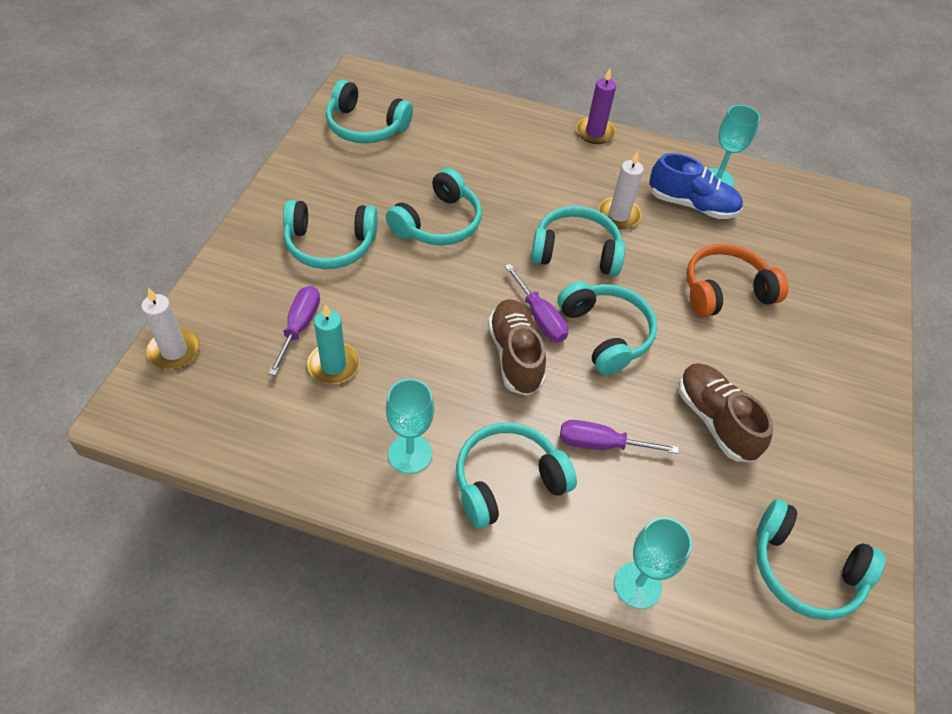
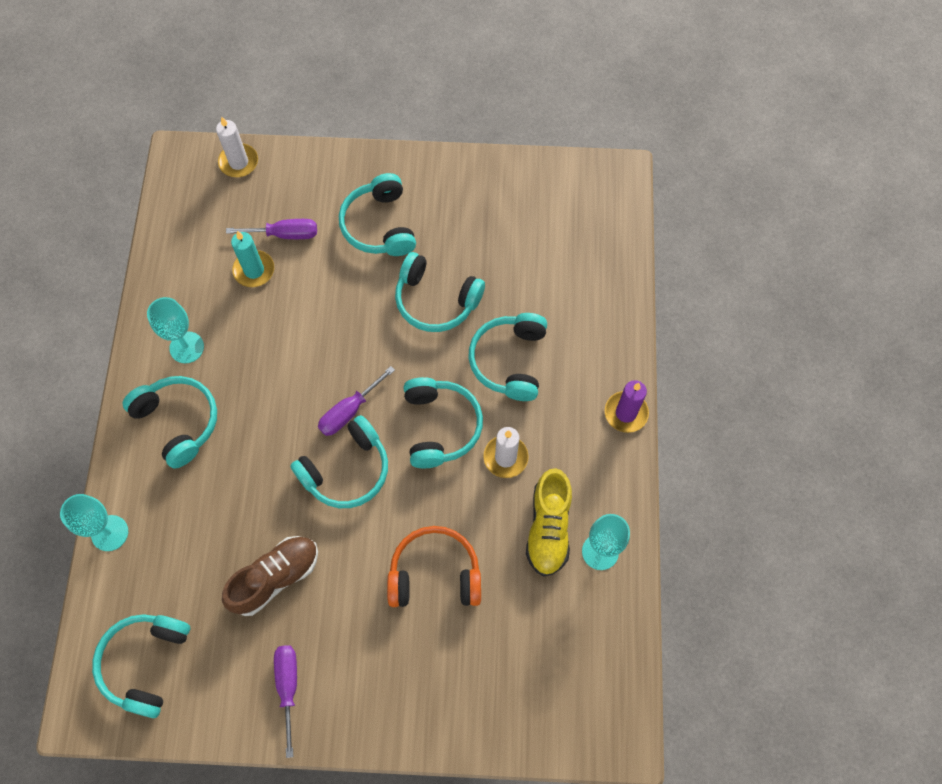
camera: 80 degrees right, 15 degrees up
turquoise headphones [326,80,413,143] -> turquoise headphones moved to [469,313,547,401]
brown shoe [488,299,546,396] -> none
purple screwdriver [560,420,679,454] -> purple screwdriver moved to [274,645,297,758]
blue shoe [649,153,743,219] -> yellow shoe [526,468,572,577]
orange headphones [686,244,788,317] -> orange headphones turned 60 degrees counterclockwise [387,526,481,607]

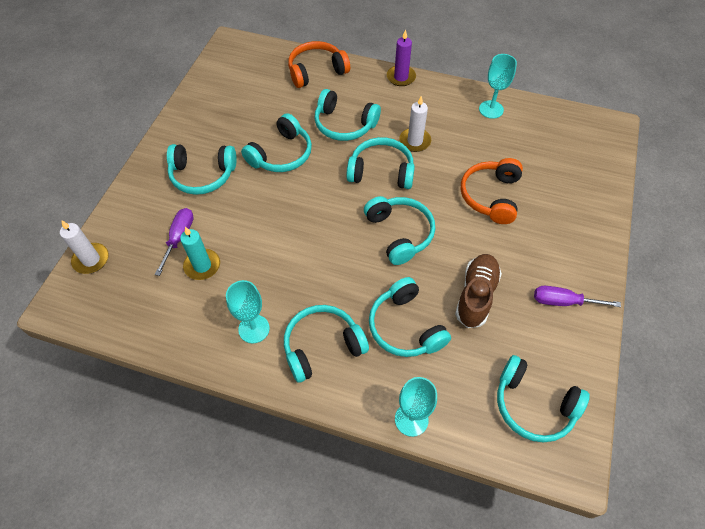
camera: 75 degrees left, 10 degrees down
brown shoe [222,536,318,616] -> brown shoe turned 45 degrees clockwise [455,254,502,328]
purple screwdriver [318,366,395,436] -> none
yellow shoe [526,468,572,577] -> none
none -> orange headphones [288,41,350,88]
none -> turquoise headphones [369,277,451,357]

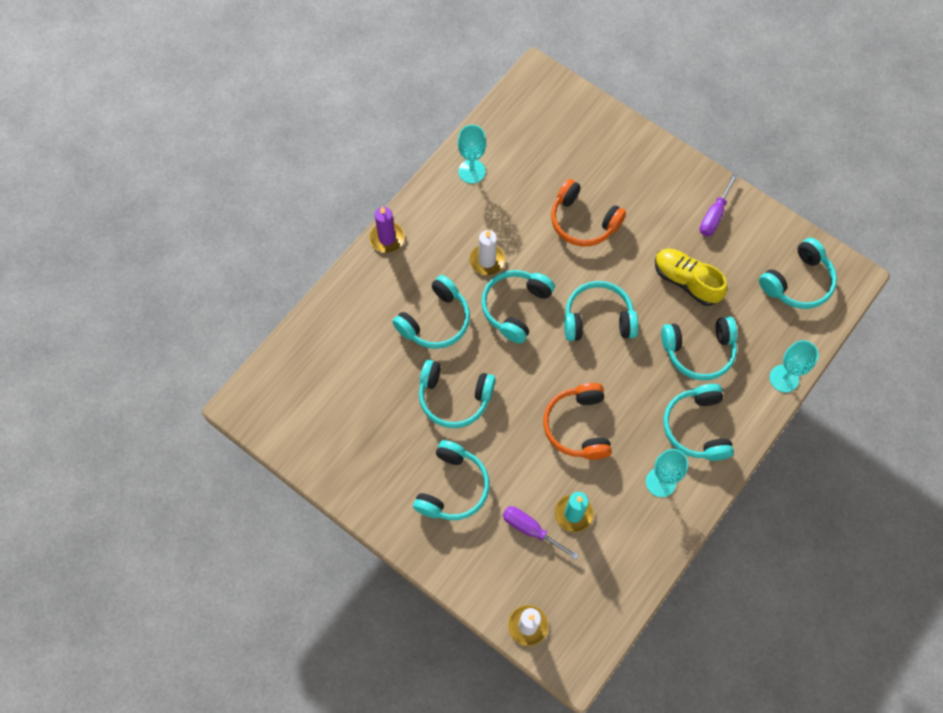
camera: 70 degrees left, 10 degrees up
turquoise headphones [241,113,312,172] -> turquoise headphones turned 135 degrees clockwise [419,360,495,428]
orange headphones [288,41,350,88] -> orange headphones moved to [543,383,612,460]
brown shoe [455,254,502,328] -> yellow shoe [655,248,727,306]

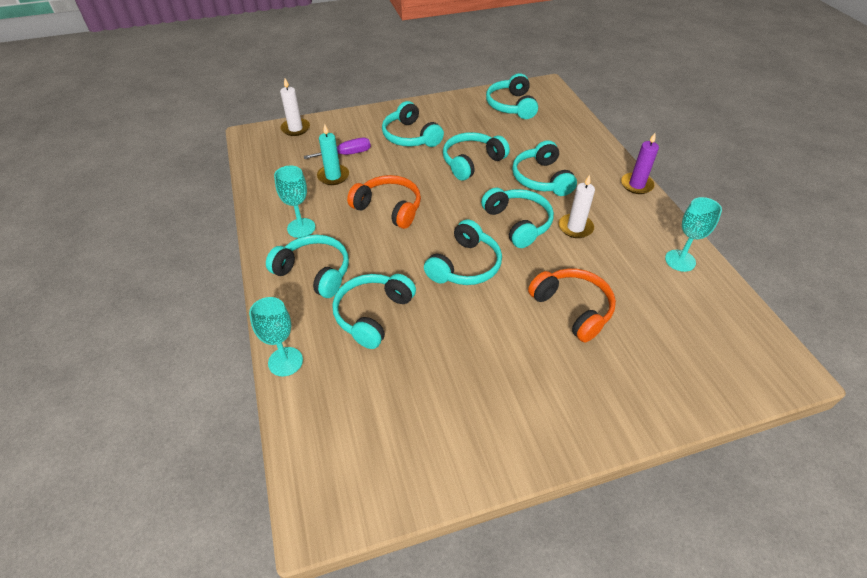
camera: 125 degrees right, 20 degrees down
orange headphones [551,179,626,247] -> orange headphones turned 75 degrees clockwise [528,268,616,342]
yellow shoe [655,248,727,306] -> none
purple screwdriver [700,174,738,236] -> none
turquoise headphones [759,238,837,309] -> turquoise headphones moved to [486,73,538,119]

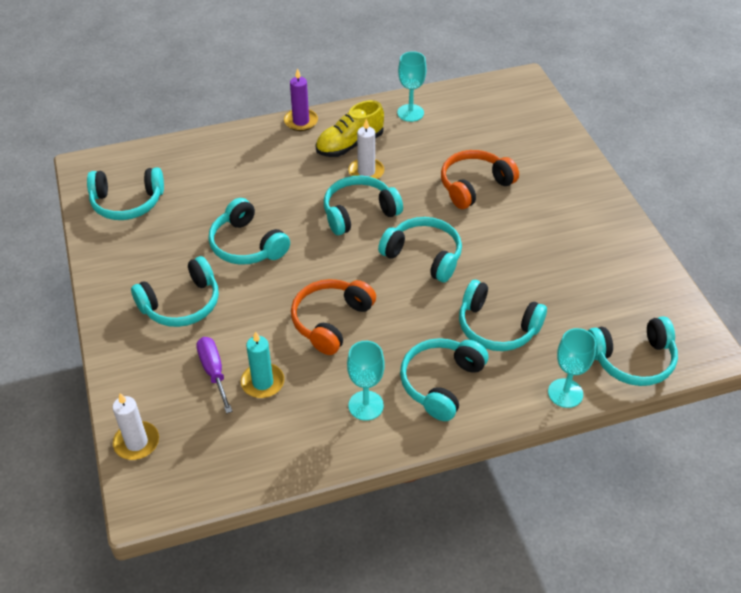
camera: 90 degrees left, 0 degrees up
turquoise headphones [512,140,577,196] -> turquoise headphones moved to [588,316,678,386]
none -> yellow shoe [316,100,384,157]

